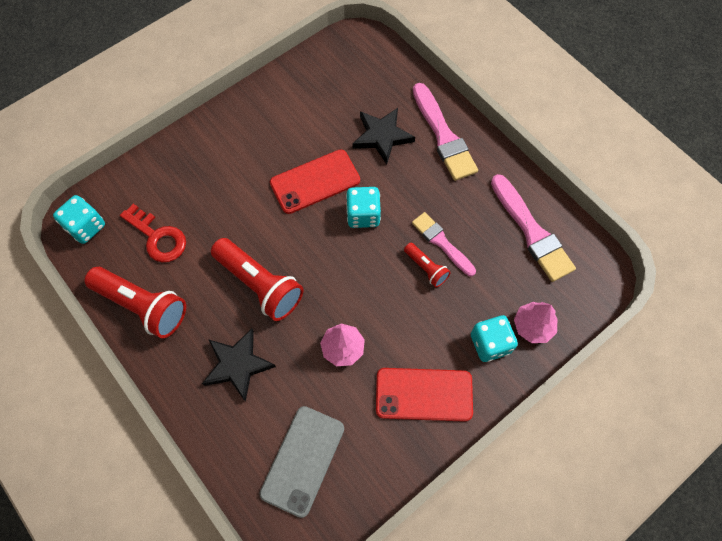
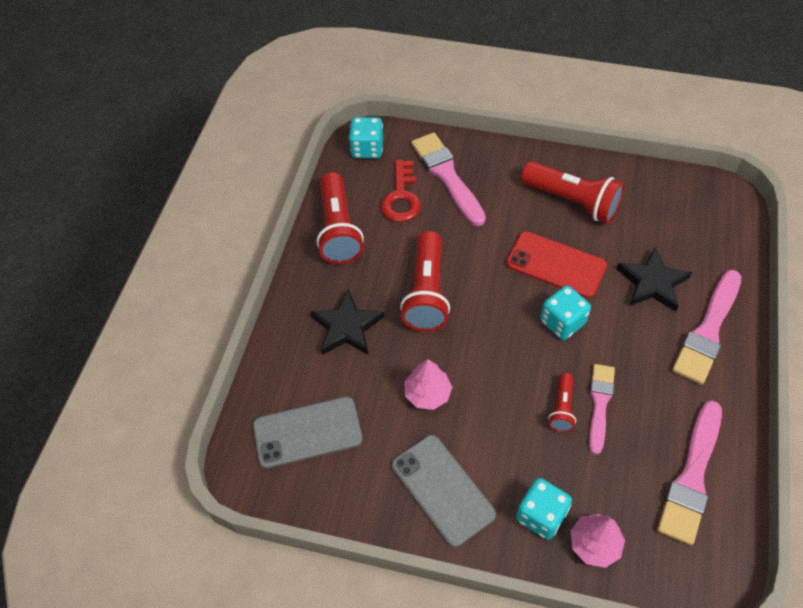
camera: 55 degrees right, 10 degrees down
red phone [376,368,473,422] -> grey phone [392,435,496,547]
none -> pink brush [411,132,486,226]
none -> red flashlight [521,161,625,223]

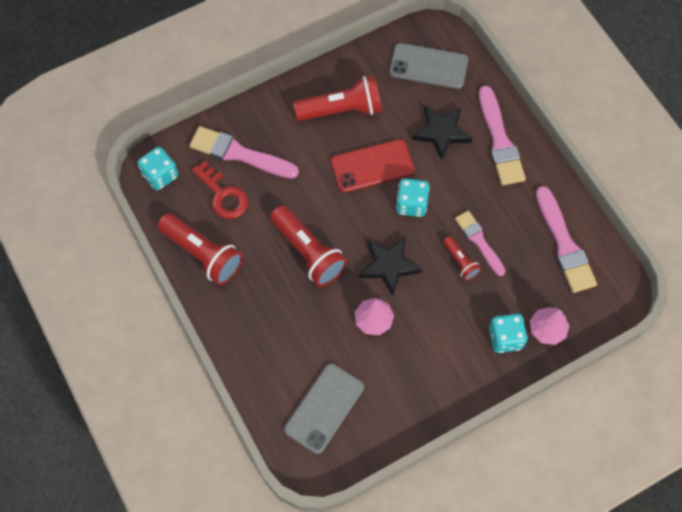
camera: 45 degrees left, 10 degrees up
black star [310,289,384,355] -> black star moved to [359,237,422,296]
grey phone [392,435,496,547] -> grey phone moved to [389,43,468,89]

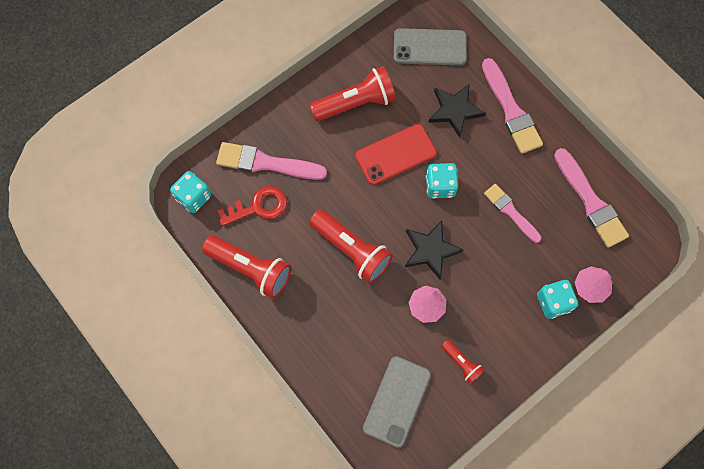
camera: 10 degrees left, 5 degrees up
red key [192,161,248,219] -> red key turned 60 degrees counterclockwise [218,186,287,226]
red flashlight [443,237,481,281] -> red flashlight moved to [441,340,484,384]

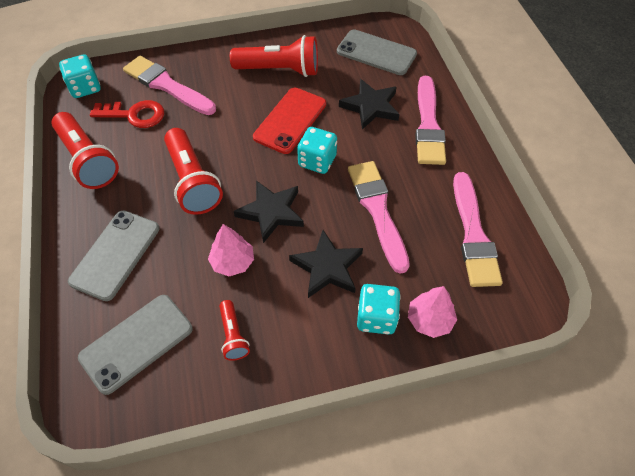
camera: 25 degrees right, 15 degrees down
red phone [355,124,437,185] -> red phone turned 60 degrees counterclockwise [253,88,326,154]
pink brush [484,184,541,243] -> pink brush [348,161,410,274], size x1.54
none -> grey phone [68,210,160,301]
none -> black star [289,230,363,298]

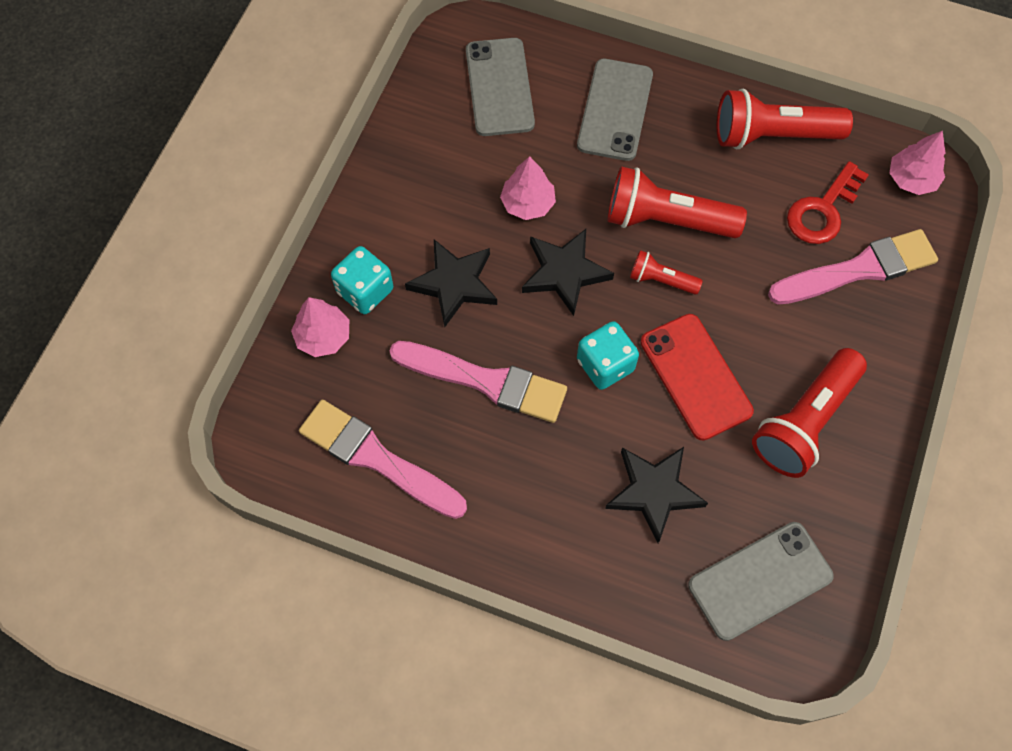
camera: 125 degrees right, 10 degrees up
turquoise dice [59,54,101,98] -> pink tree [890,131,945,195]
grey phone [68,210,160,301] -> grey phone turned 45 degrees clockwise [577,59,653,161]
red flashlight [219,300,250,361] -> red flashlight moved to [630,250,703,295]
pink brush [415,76,446,165] -> none

